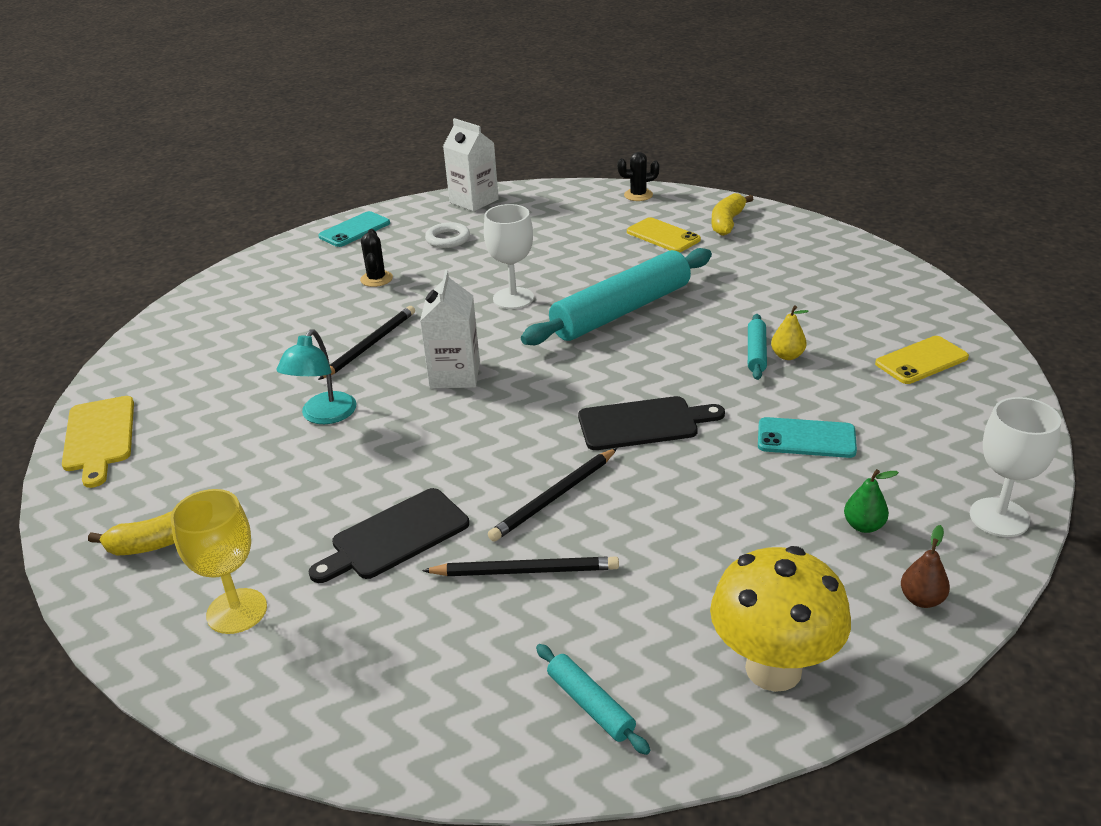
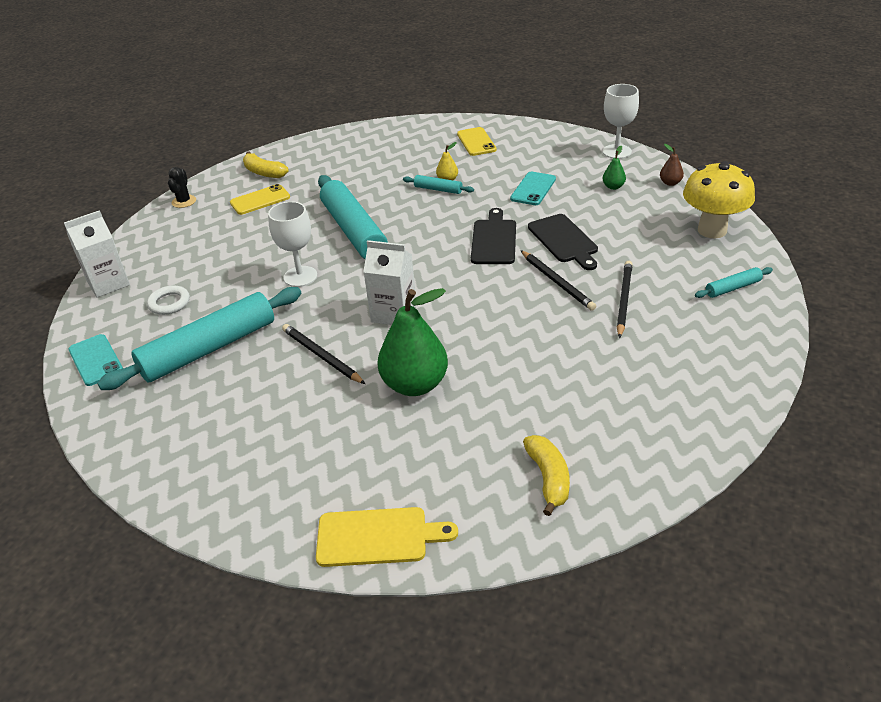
camera: 75 degrees left, 5 degrees up
yellow goblet [171,489,267,634] -> none
turquoise lamp [277,329,356,424] -> green pear [377,288,448,396]
black cutting board [309,488,469,583] -> black cutting board moved to [528,214,598,270]
black cactus [360,229,393,287] -> turquoise rolling pin [97,287,301,390]

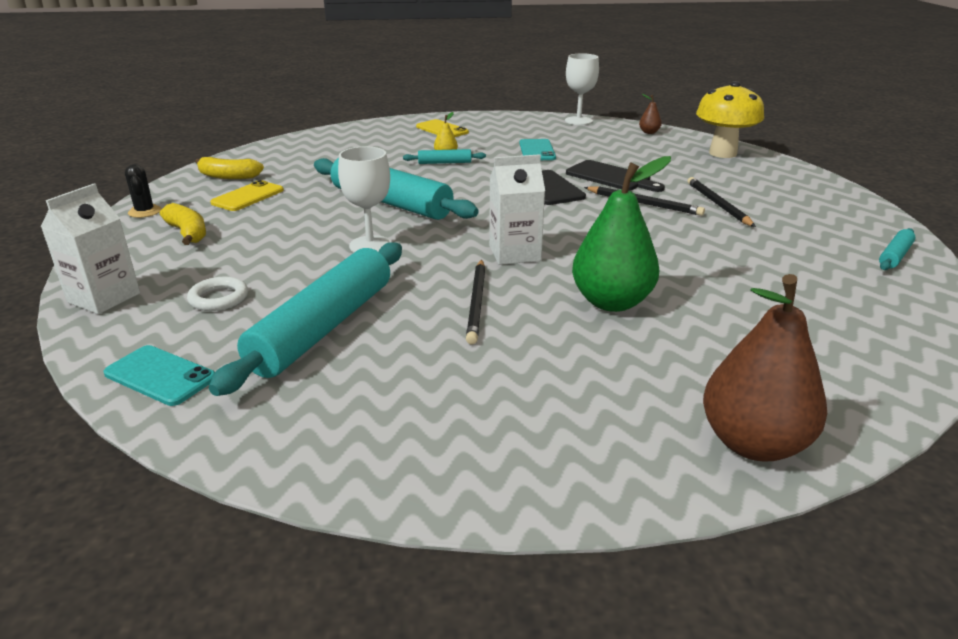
camera: 30 degrees left, 10 degrees down
black pencil [282,324,365,384] -> black pencil turned 105 degrees counterclockwise [466,259,485,345]
yellow cutting board [316,507,458,567] -> brown pear [703,274,827,461]
yellow banana [523,435,570,516] -> yellow banana moved to [160,203,206,245]
green pear [603,146,626,190] -> none
turquoise rolling pin [695,267,773,298] -> turquoise rolling pin moved to [879,228,916,270]

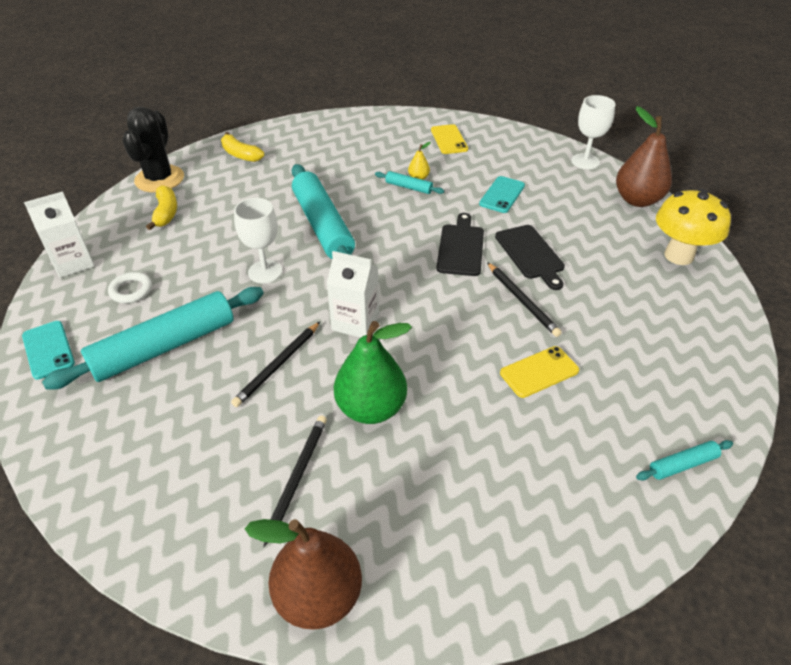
camera: 30 degrees right, 15 degrees up
black cactus [125,164,162,218] -> black cactus [122,107,184,192], size x2.03
yellow phone [210,180,284,211] -> yellow phone moved to [500,346,579,398]
brown pear [639,94,662,134] -> brown pear [616,106,672,207], size x2.30
black pencil [687,177,756,227] -> black pencil moved to [264,415,327,547]

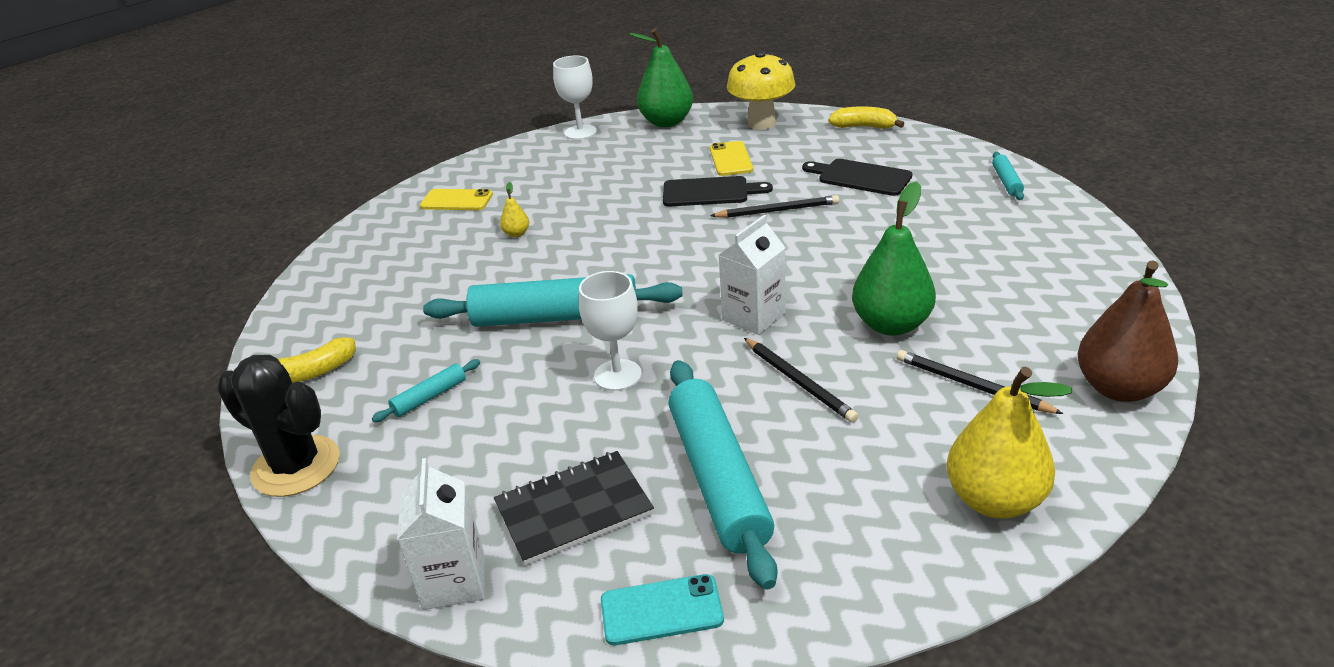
camera: 65 degrees left, 10 degrees down
white ring [108,272,152,303] -> black notebook [494,451,654,565]
yellow banana [146,185,177,230] -> yellow banana moved to [828,106,905,129]
turquoise rolling pin [375,171,444,194] -> turquoise rolling pin moved to [372,359,480,422]
black cutting board [437,213,484,276] -> black cutting board moved to [802,159,913,196]
turquoise phone [479,176,525,213] -> none
yellow phone [500,346,579,398] -> yellow phone moved to [710,141,753,176]
brown pear [616,106,672,207] -> green pear [629,28,693,127]
none -> yellow pear [947,367,1072,518]

